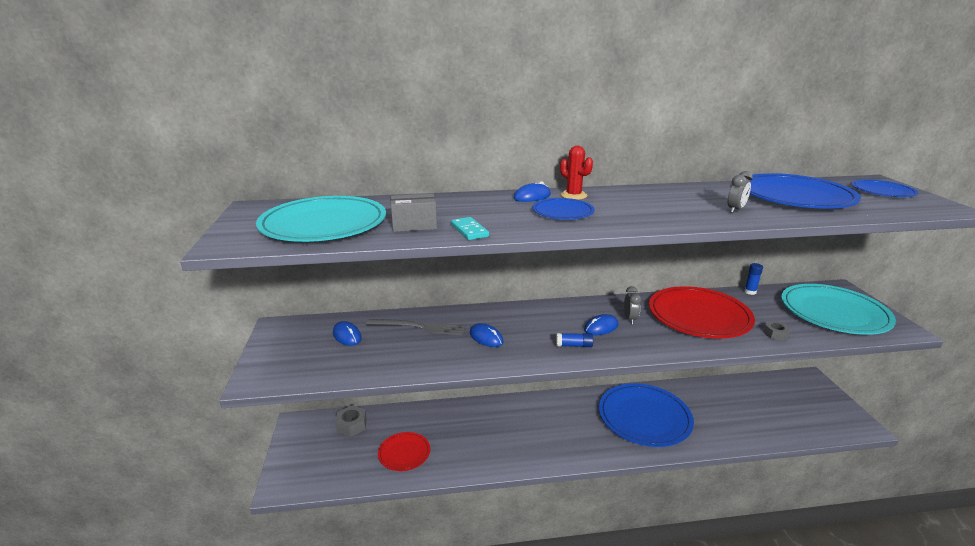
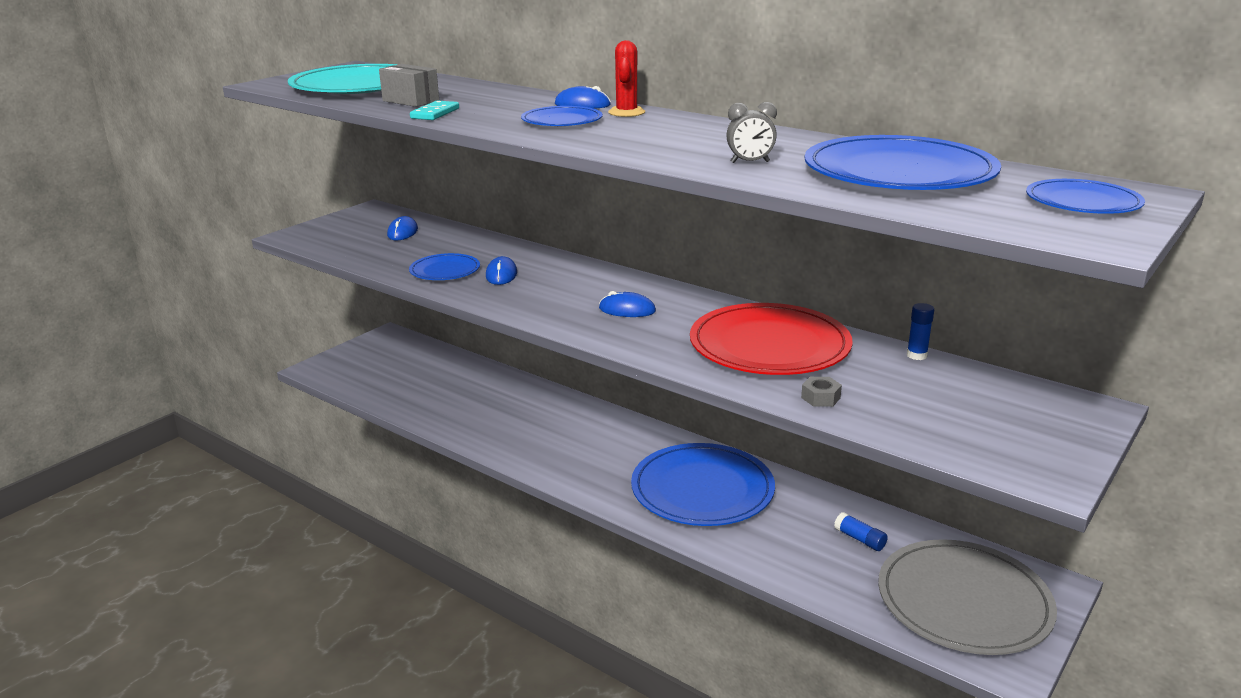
camera: 45 degrees right, 0 degrees up
grey nut [335,405,367,437] -> none
grey fork [366,319,465,335] -> none
red plate [378,432,430,471] -> none
blue glue stick [556,333,593,347] -> blue glue stick moved to [834,512,888,551]
grey clock [624,286,641,324] -> none
turquoise plate [781,284,896,335] -> none
none -> blue plate [409,253,480,280]
none -> grey plate [878,539,1057,655]

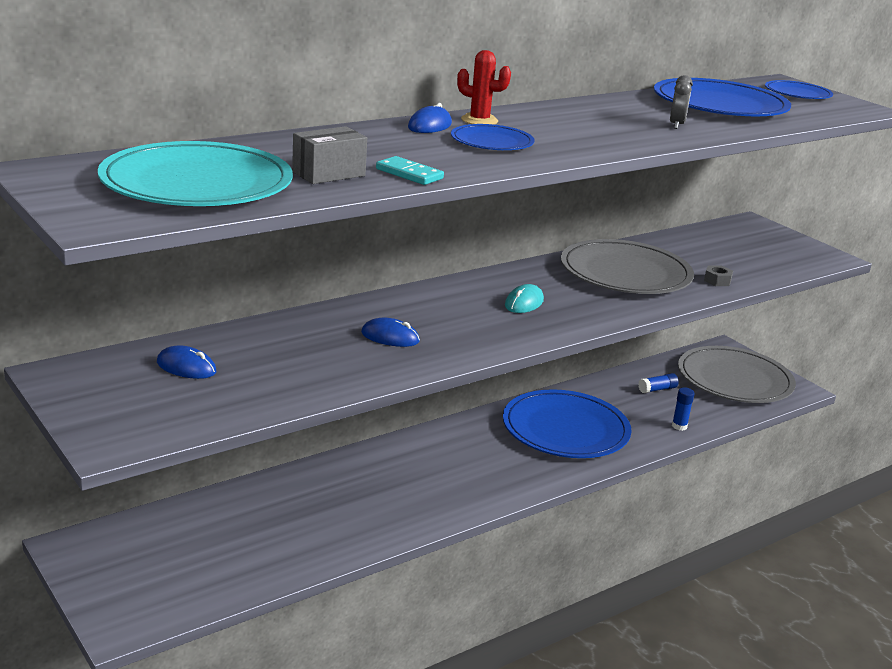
camera: 75 degrees left, 0 degrees up
blue plate [409,253,480,280] -> none
blue mouse [599,291,656,317] -> turquoise mouse [505,284,544,313]
red plate [690,303,853,375] -> grey plate [561,239,694,294]
blue glue stick [907,303,934,360] -> blue glue stick moved to [672,387,695,431]

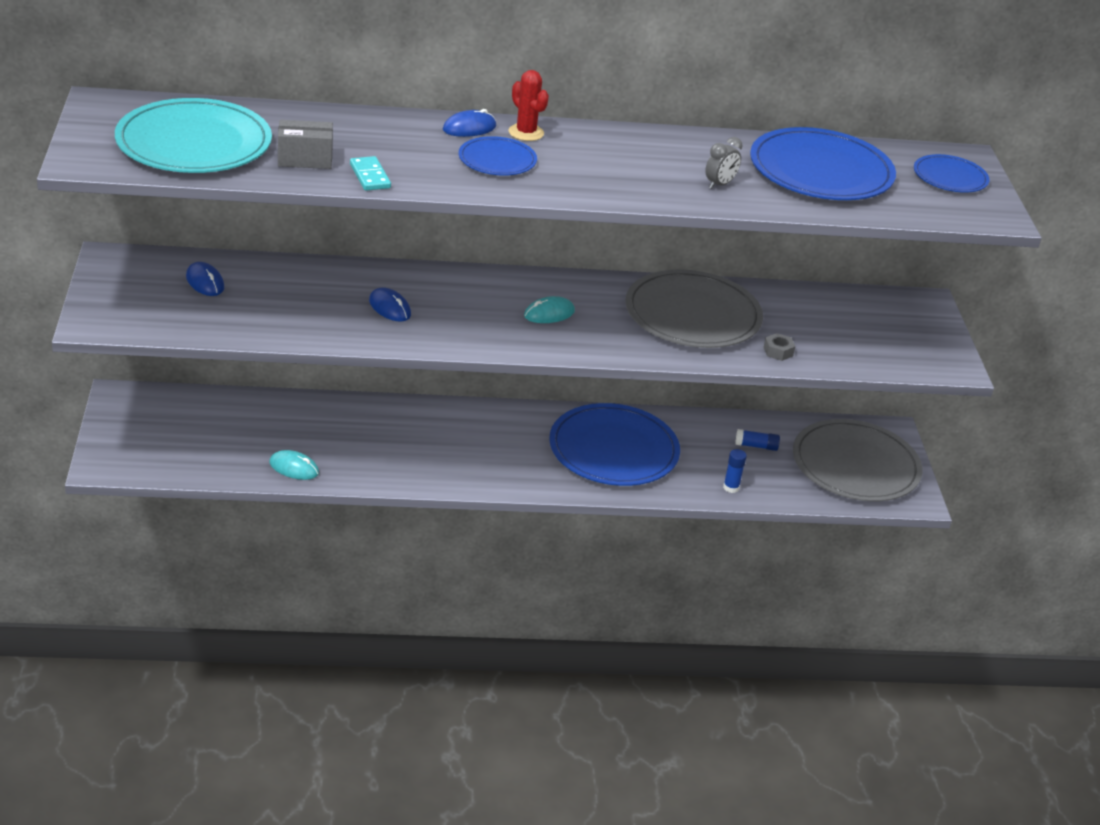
camera: 30 degrees right, 10 degrees up
none -> turquoise mouse [269,450,319,480]

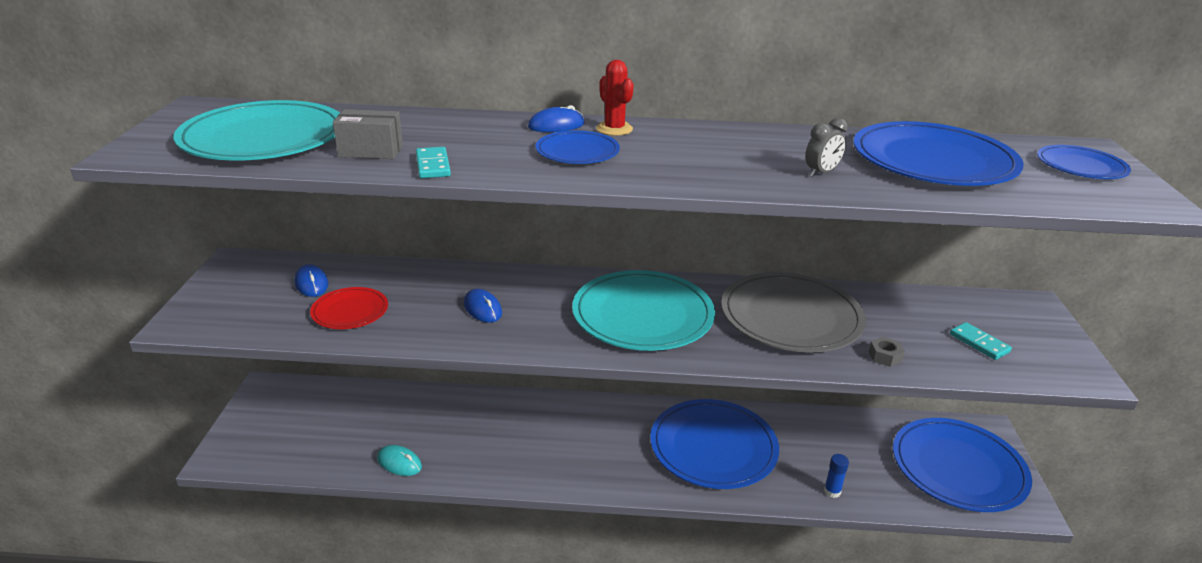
camera: 10 degrees right, 5 degrees down
turquoise mouse [524,296,575,323] -> turquoise plate [572,270,715,351]
blue glue stick [735,429,780,451] -> none
grey plate [793,419,922,502] -> blue plate [893,418,1032,512]
none -> red plate [310,287,388,329]
none -> turquoise domino [950,322,1012,360]

